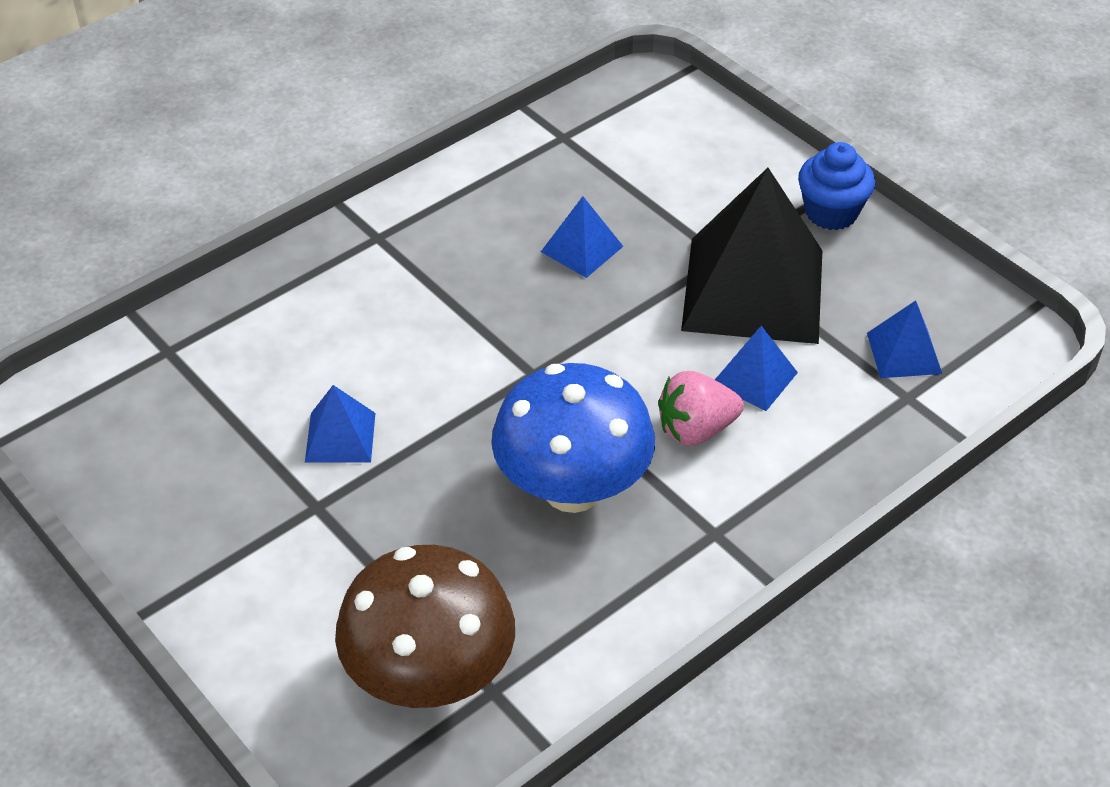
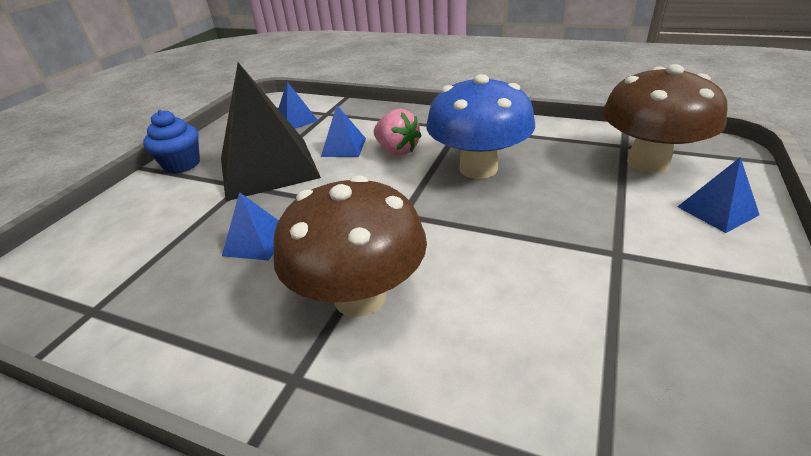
camera: 115 degrees left, 10 degrees down
blue pyramid [305,385,376,463] -> blue pyramid moved to [678,157,759,233]
none -> brown mushroom [273,175,427,317]

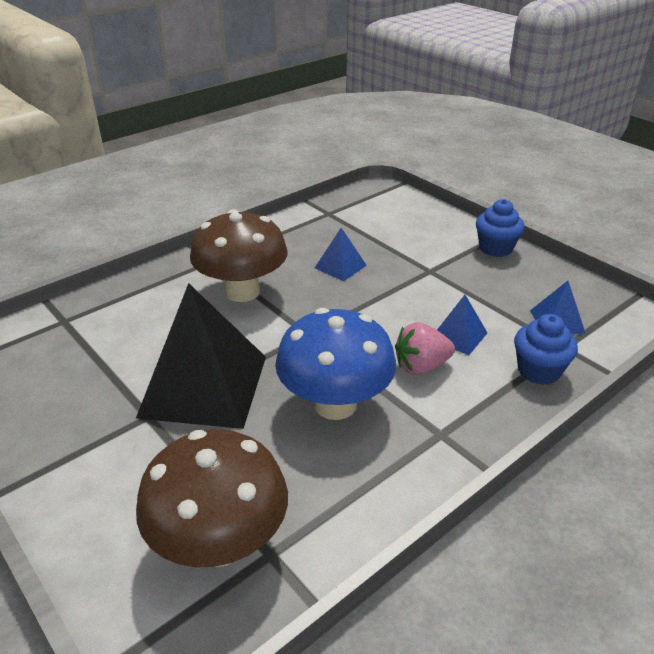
camera: 115 degrees right, 0 degrees up
black pyramid [221,62,321,201] -> black pyramid moved to [136,283,266,429]
blue pyramid [678,157,759,233] -> none
none -> blue cupcake [514,314,578,385]

